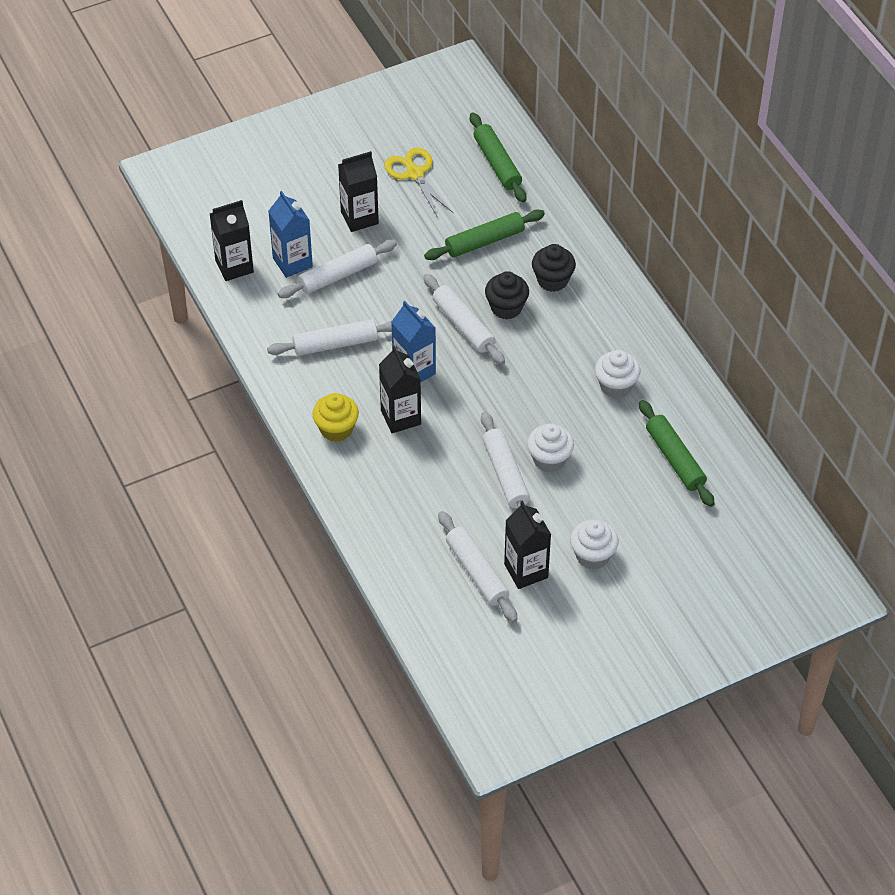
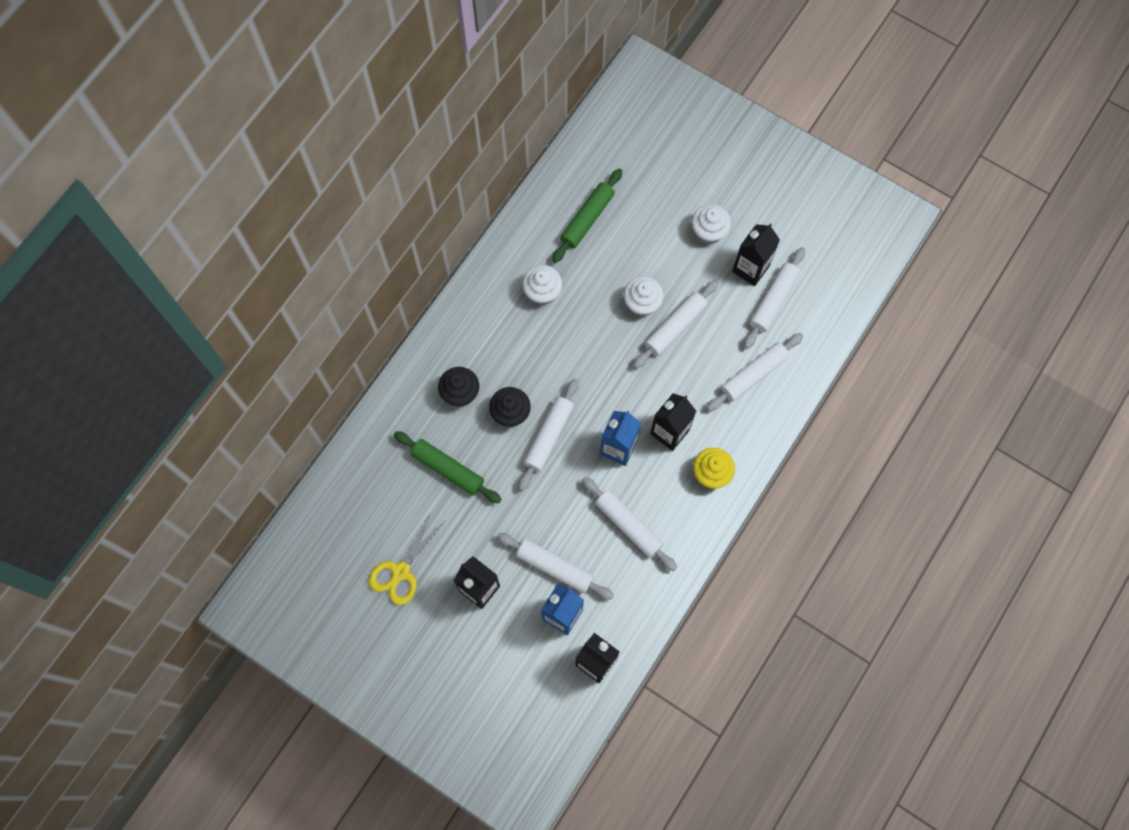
camera: 120 degrees left, 20 degrees up
green rolling pin [470,113,527,203] -> none
none -> white rolling pin [706,333,803,411]

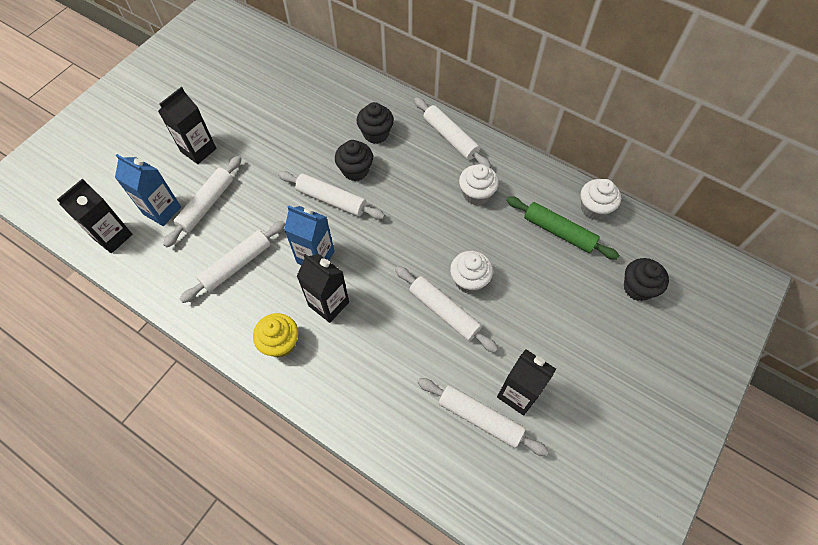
camera: 90 degrees right, 10 degrees down
yellow scissors [369,512,444,605] -> none
green rolling pin [394,431,502,503] -> none
white cupcake [691,204,731,244] -> white cupcake moved to [581,179,621,220]
white rolling pin [706,333,803,411] -> white rolling pin moved to [414,97,491,168]
none -> black cupcake [624,258,669,301]

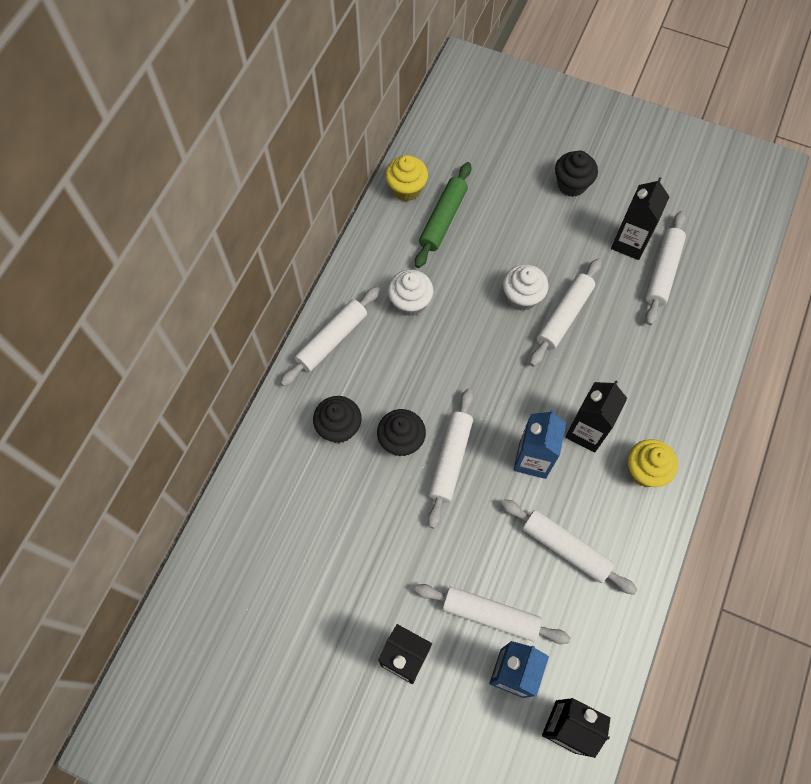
camera: 100 degrees left, 5 degrees up
white cupcake [581,179,621,220] -> yellow cupcake [385,155,428,201]
black cupcake [624,258,669,301] -> black cupcake moved to [555,151,598,197]

